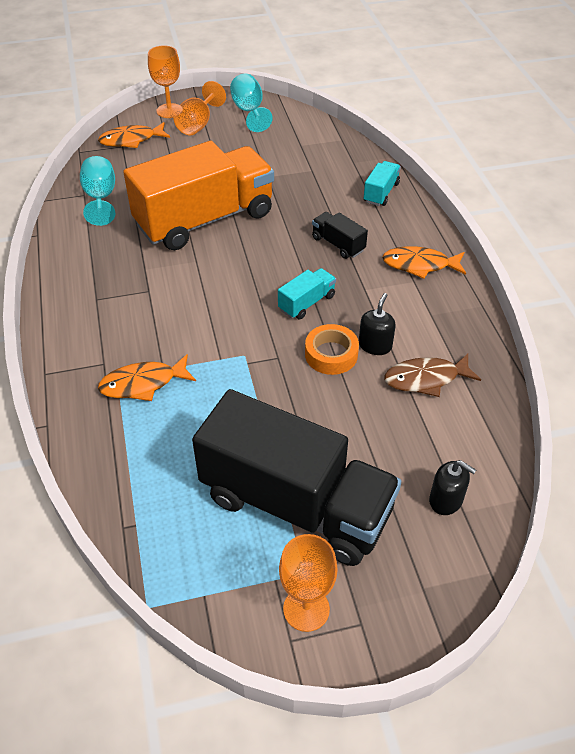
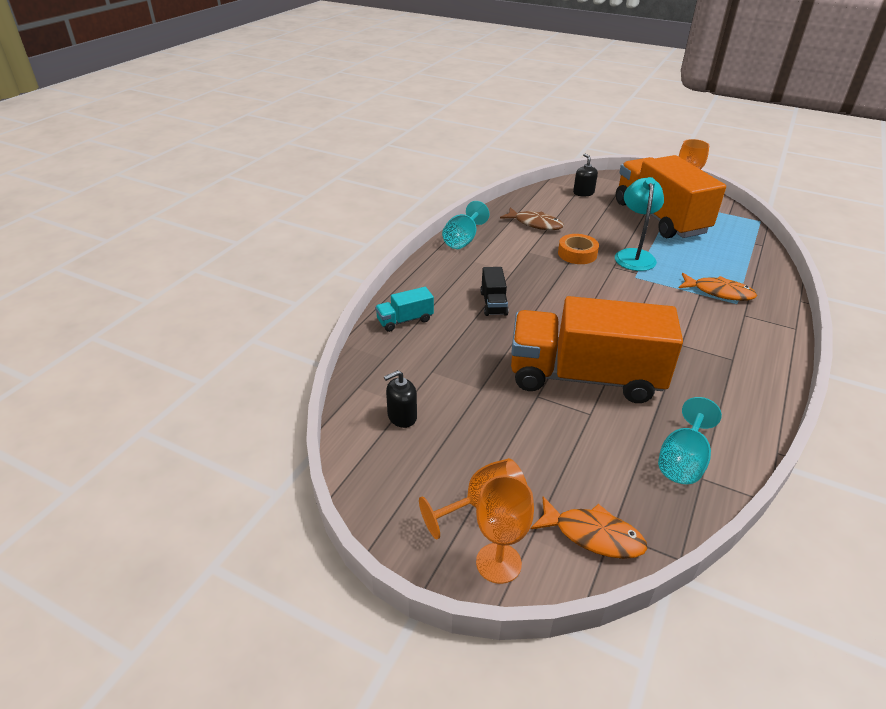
camera: 140 degrees left, 10 degrees down
black truck [192,389,401,566] -> orange truck [616,155,726,238]
turquoise goblet [230,74,273,132] -> turquoise goblet moved to [442,201,489,249]
turquoise truck [278,268,336,320] -> none
black soap dispenser [359,293,396,355] -> black soap dispenser moved to [384,370,417,428]
orange fish [382,246,466,279] -> none
none -> turquoise lamp [615,177,664,271]

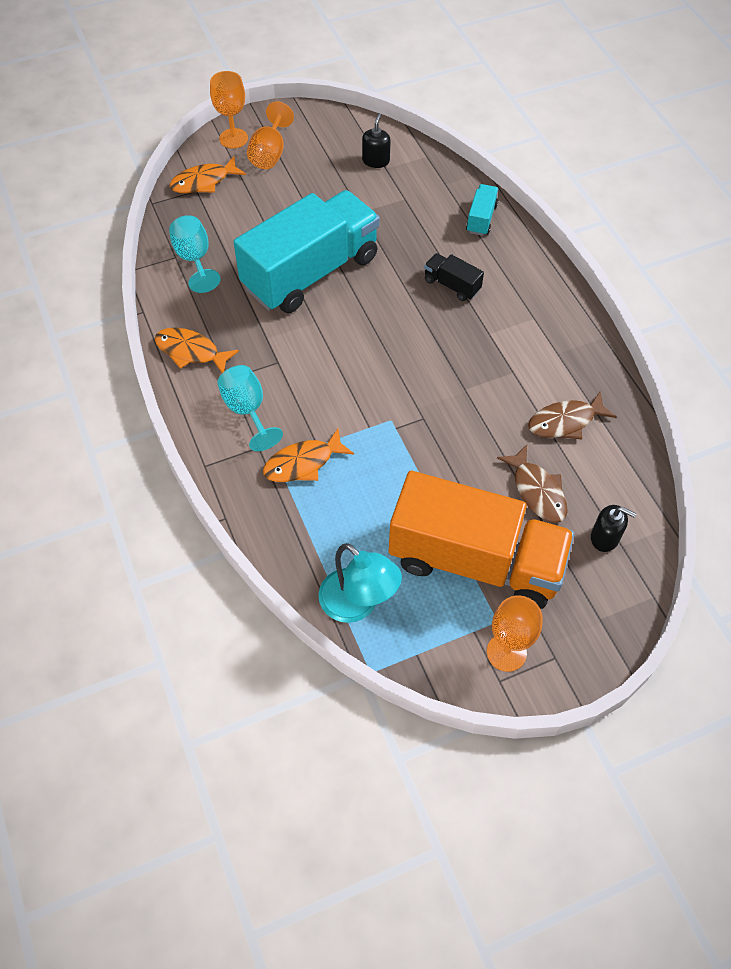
camera: 130 degrees right, 20 degrees up
turquoise goblet [442,201,489,249] -> turquoise goblet moved to [217,365,283,451]
orange truck [511,296,683,403] -> turquoise truck [234,190,380,313]
orange tape [558,234,599,264] -> none
turquoise lamp [615,177,664,271] -> turquoise lamp moved to [318,543,402,623]
none -> orange fish [155,328,239,373]
none -> brown fish [497,445,568,523]

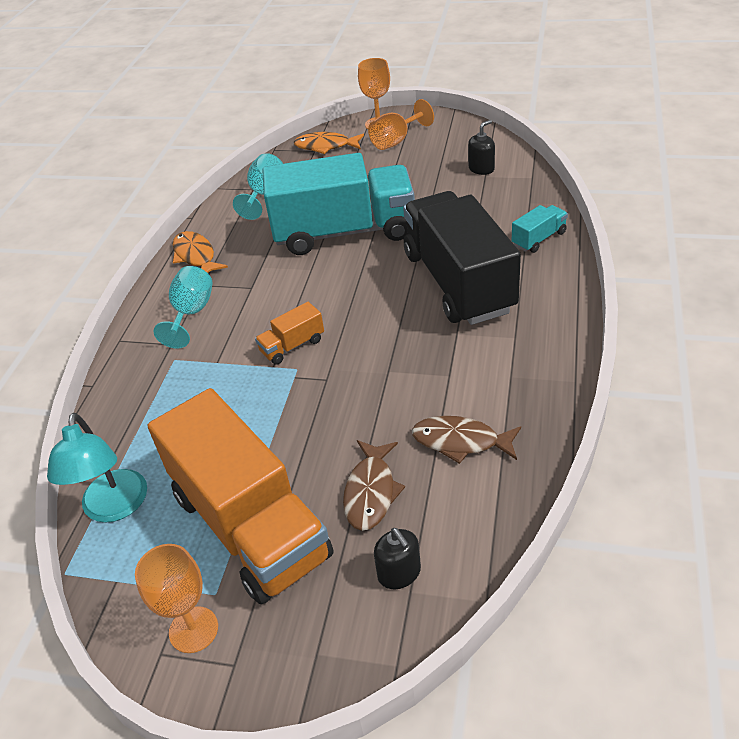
camera: 40 degrees right, 15 degrees down
orange fish [263,428,354,482] -> none
black truck [424,253,484,301] -> black truck [403,191,521,325], size x2.48
none -> orange truck [255,302,324,365]

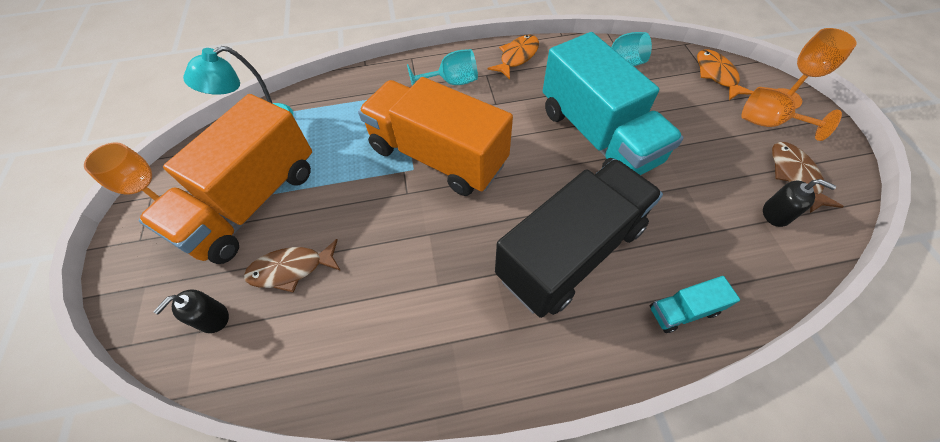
camera: 65 degrees right, 15 degrees up
orange truck [255,302,324,365] -> orange truck [358,77,513,196], size x2.48
brown fish [412,416,521,464] -> brown fish moved to [772,142,844,213]
turquoise truck [512,205,568,253] -> turquoise truck turned 135 degrees clockwise [650,276,740,333]

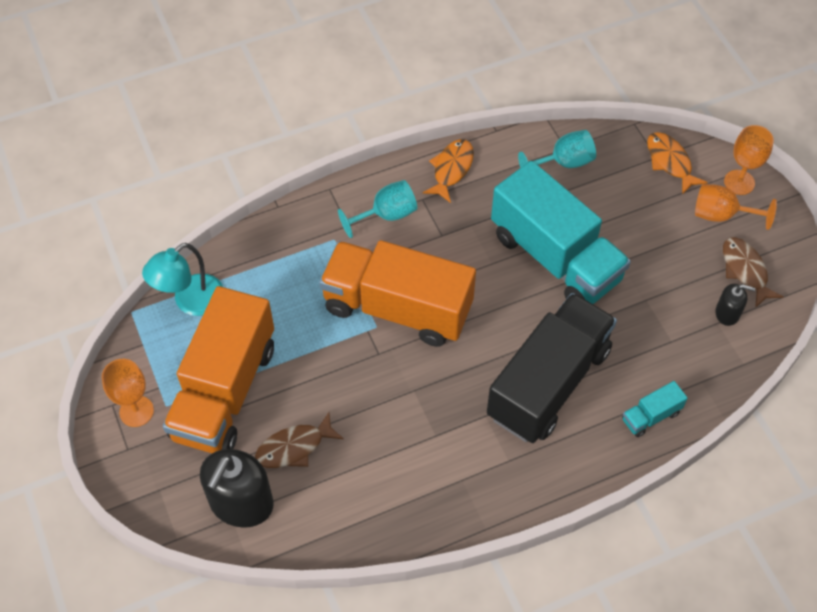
camera: 15 degrees left, 0 degrees up
black soap dispenser [153,289,229,333] -> black soap dispenser [200,449,274,528], size x1.98

